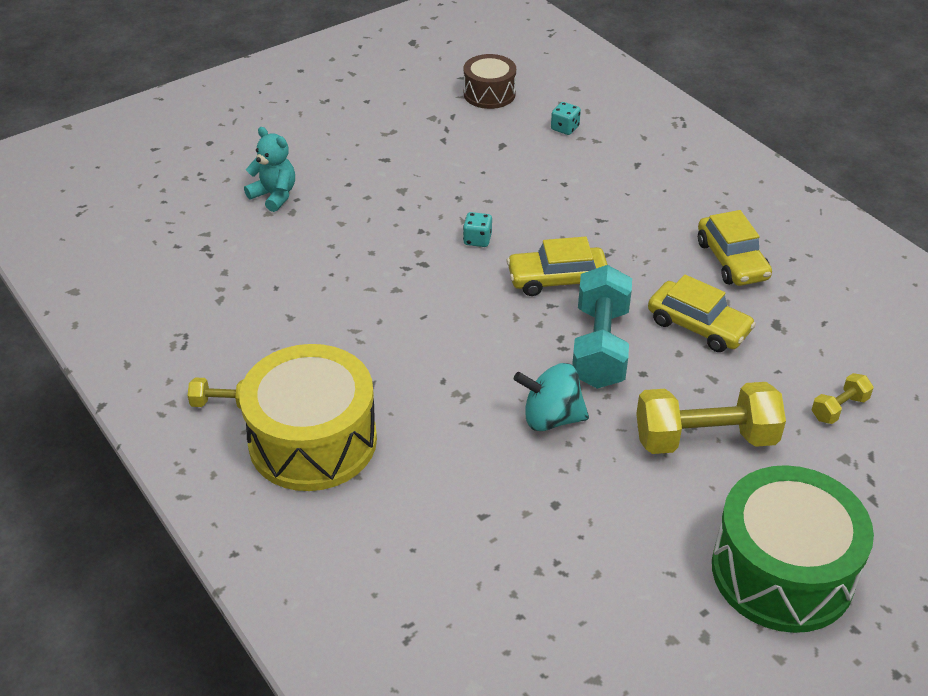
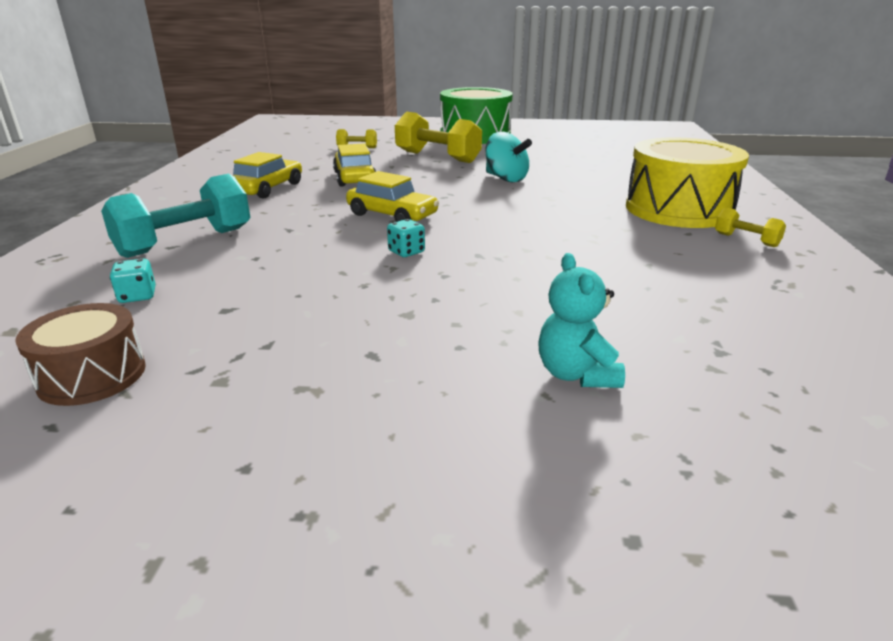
camera: 140 degrees left, 15 degrees down
turquoise dumbbell [572,265,632,389] -> turquoise dumbbell moved to [101,174,250,258]

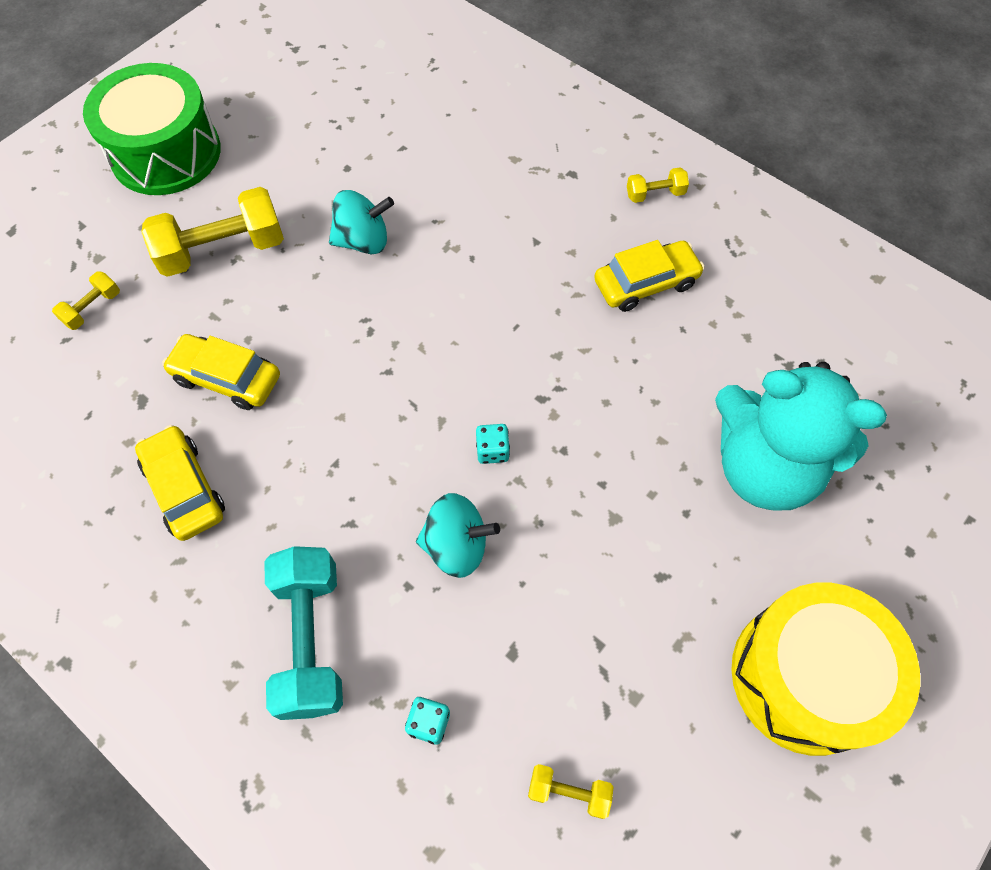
camera: 55 degrees left, 35 degrees up
brown drum [15,303,146,406] -> yellow dumbbell [528,764,614,819]
yellow car [346,171,439,222] -> yellow car moved to [594,240,705,312]
turquoise teddy bear [538,253,625,388] -> turquoise teddy bear [715,362,887,511], size x2.09
yellow drum [626,137,749,228] -> yellow drum moved to [731,583,920,756]
none -> turquoise spinning top [416,493,500,578]

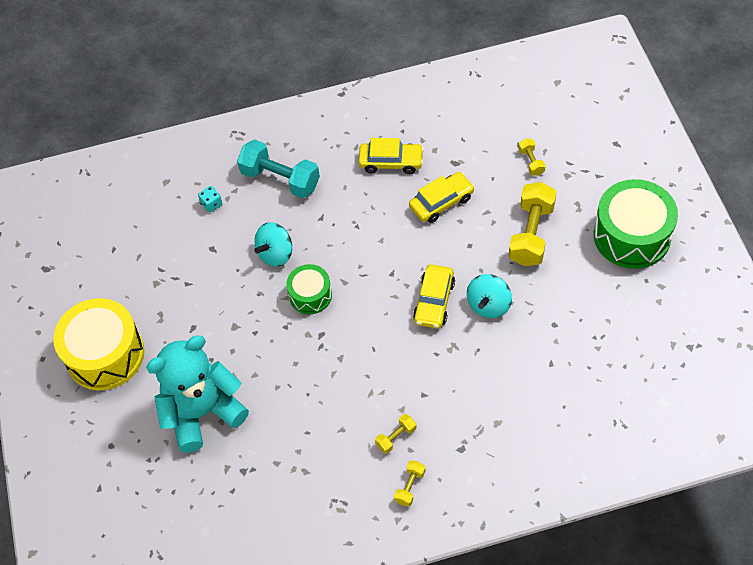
camera: 130 degrees right, 5 degrees down
turquoise dice [476,424,510,464] -> green drum [286,264,332,314]
yellow dumbbell [528,764,614,819] -> yellow dumbbell moved to [375,414,416,454]
yellow car [594,240,705,312] -> yellow car moved to [413,265,455,329]

